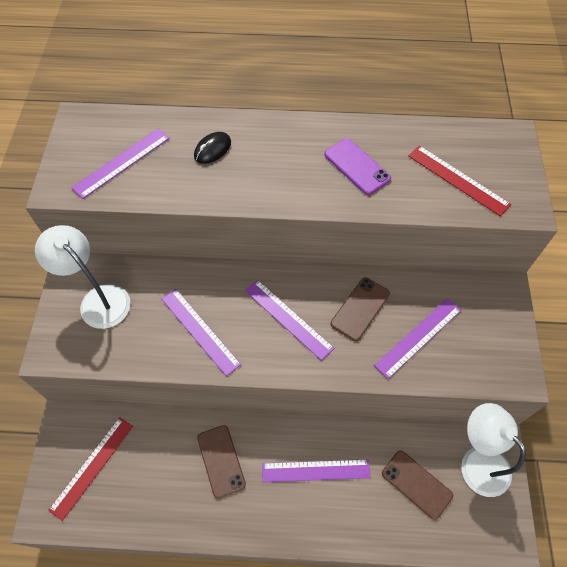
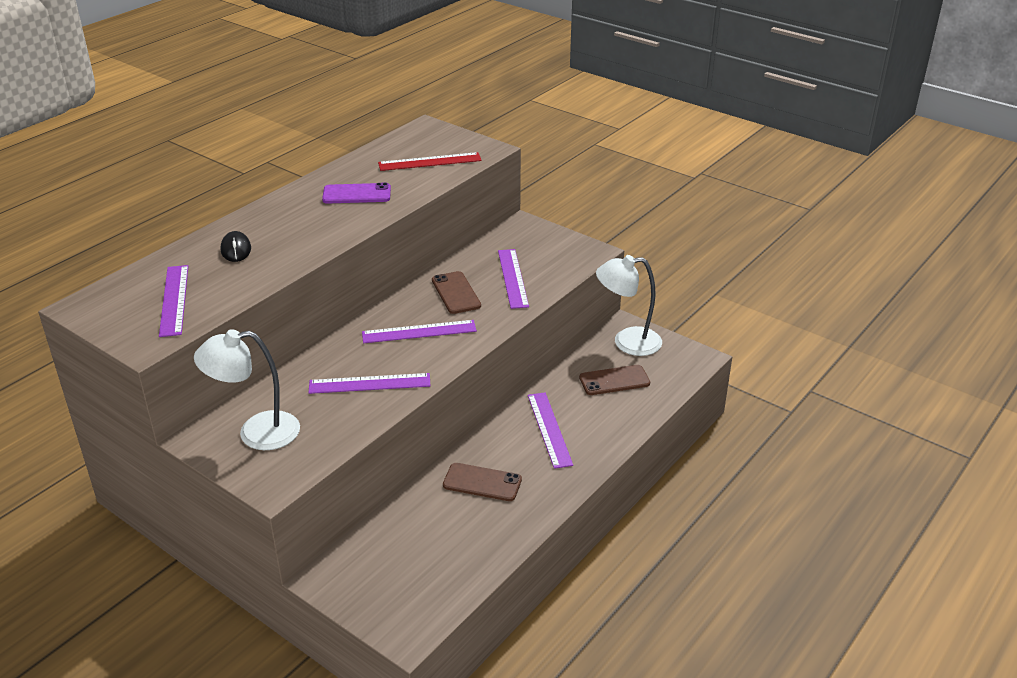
camera: 55 degrees left, 25 degrees down
red ruler [48,417,133,521] -> none
purple ruler [262,459,371,482] -> purple ruler turned 45 degrees counterclockwise [528,392,573,469]

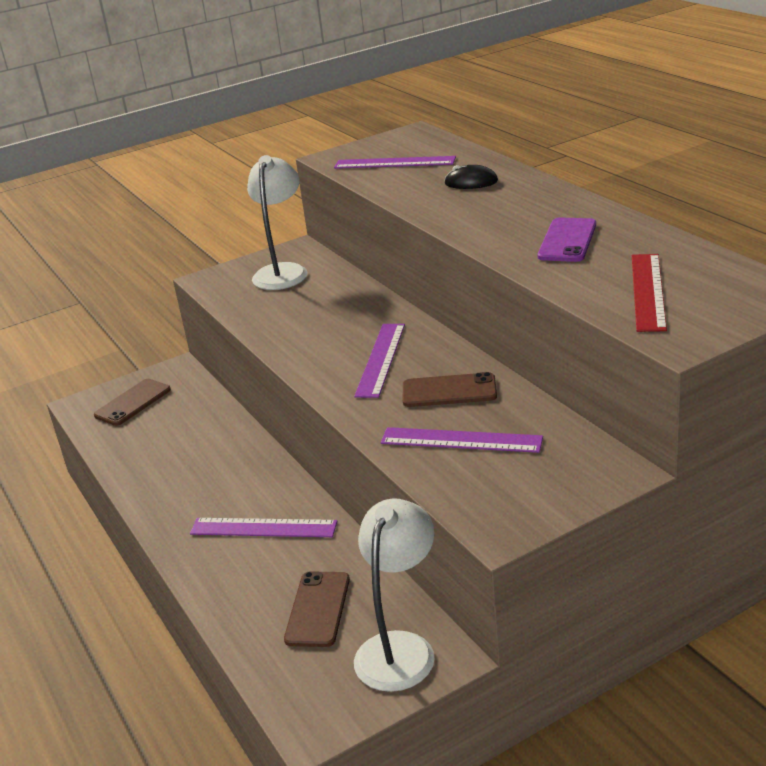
camera: 115 degrees right, 5 degrees down
purple ruler [308,373,430,394] -> none
brown phone [443,463,522,501] -> brown phone moved to [94,379,171,426]

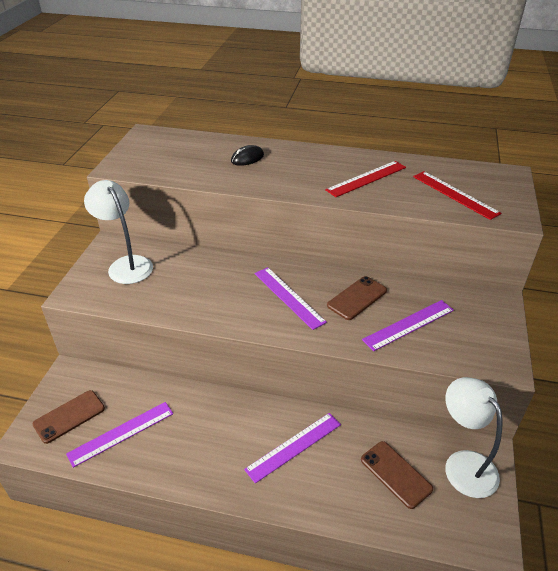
camera: 50 degrees left, 10 degrees up
brown phone [94,379,171,426] -> brown phone turned 60 degrees clockwise [33,390,105,444]
purple ruler [334,156,456,169] -> purple ruler moved to [66,402,173,468]
purple phone [538,218,596,262] -> red ruler [325,161,406,197]

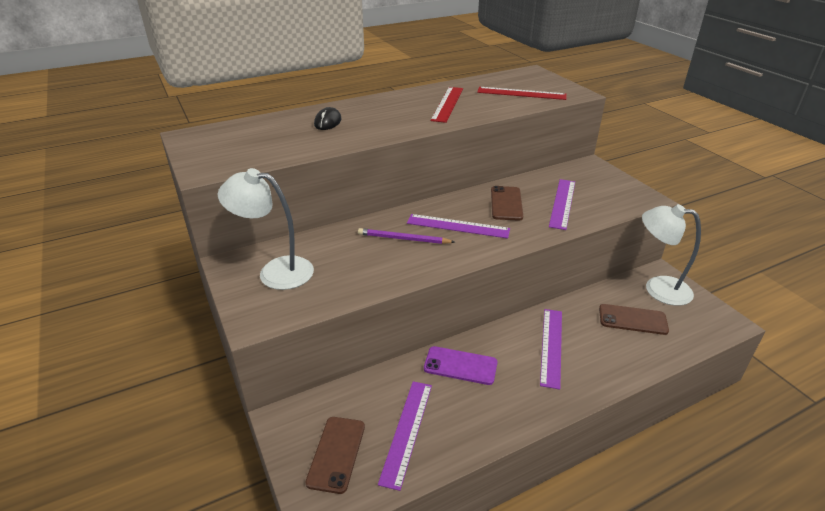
camera: 40 degrees left, 5 degrees down
none -> purple pencil [358,228,454,244]
none -> purple phone [424,346,497,385]

